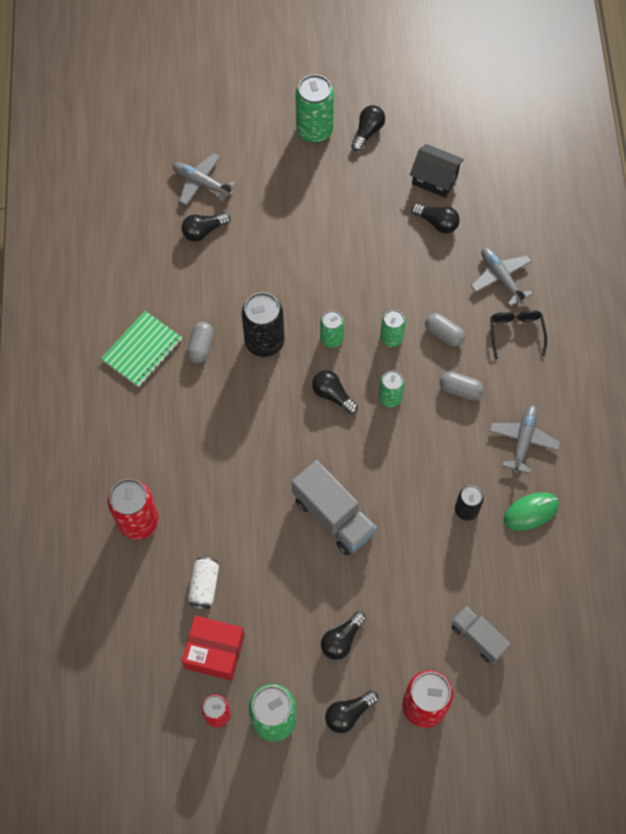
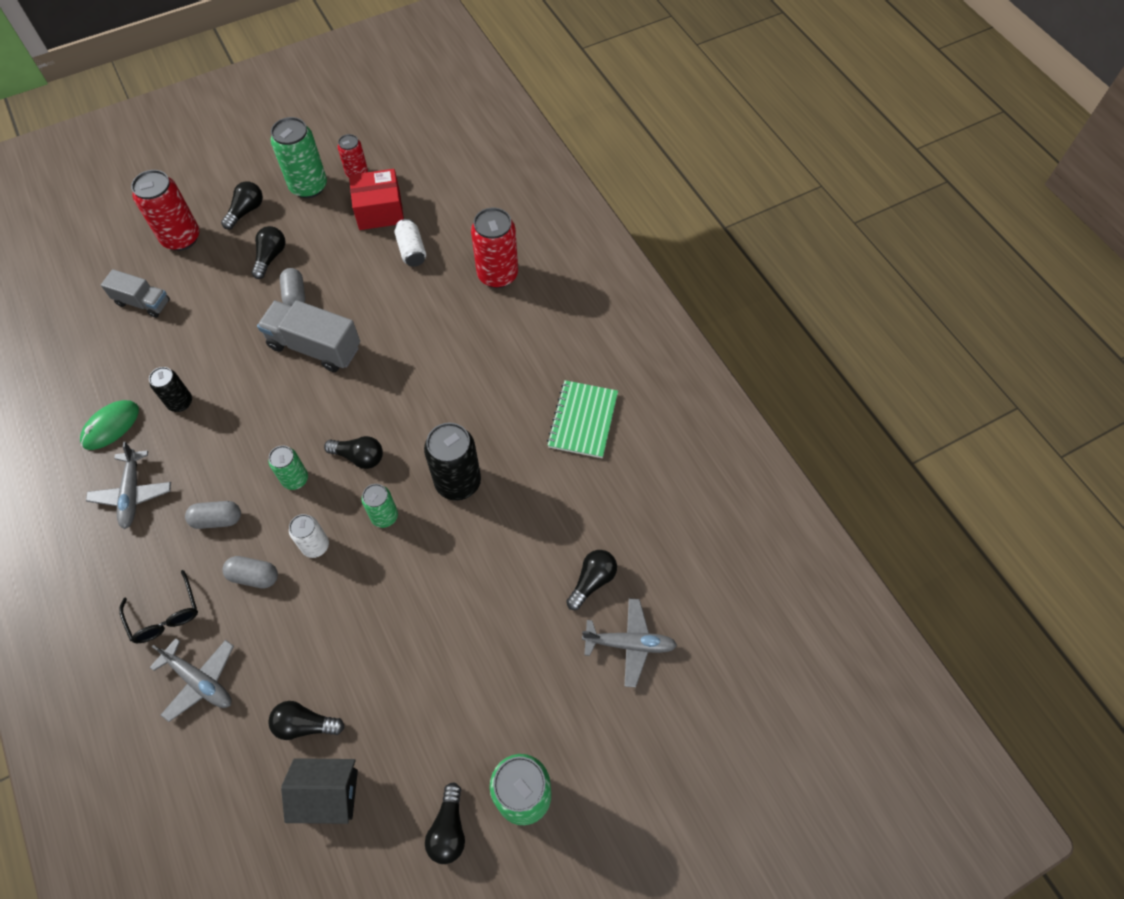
camera: 155 degrees right, 5 degrees down
grey capsule [187,322,214,363] -> grey capsule moved to [280,268,305,306]
green can [380,310,406,347] -> white can [289,514,329,558]

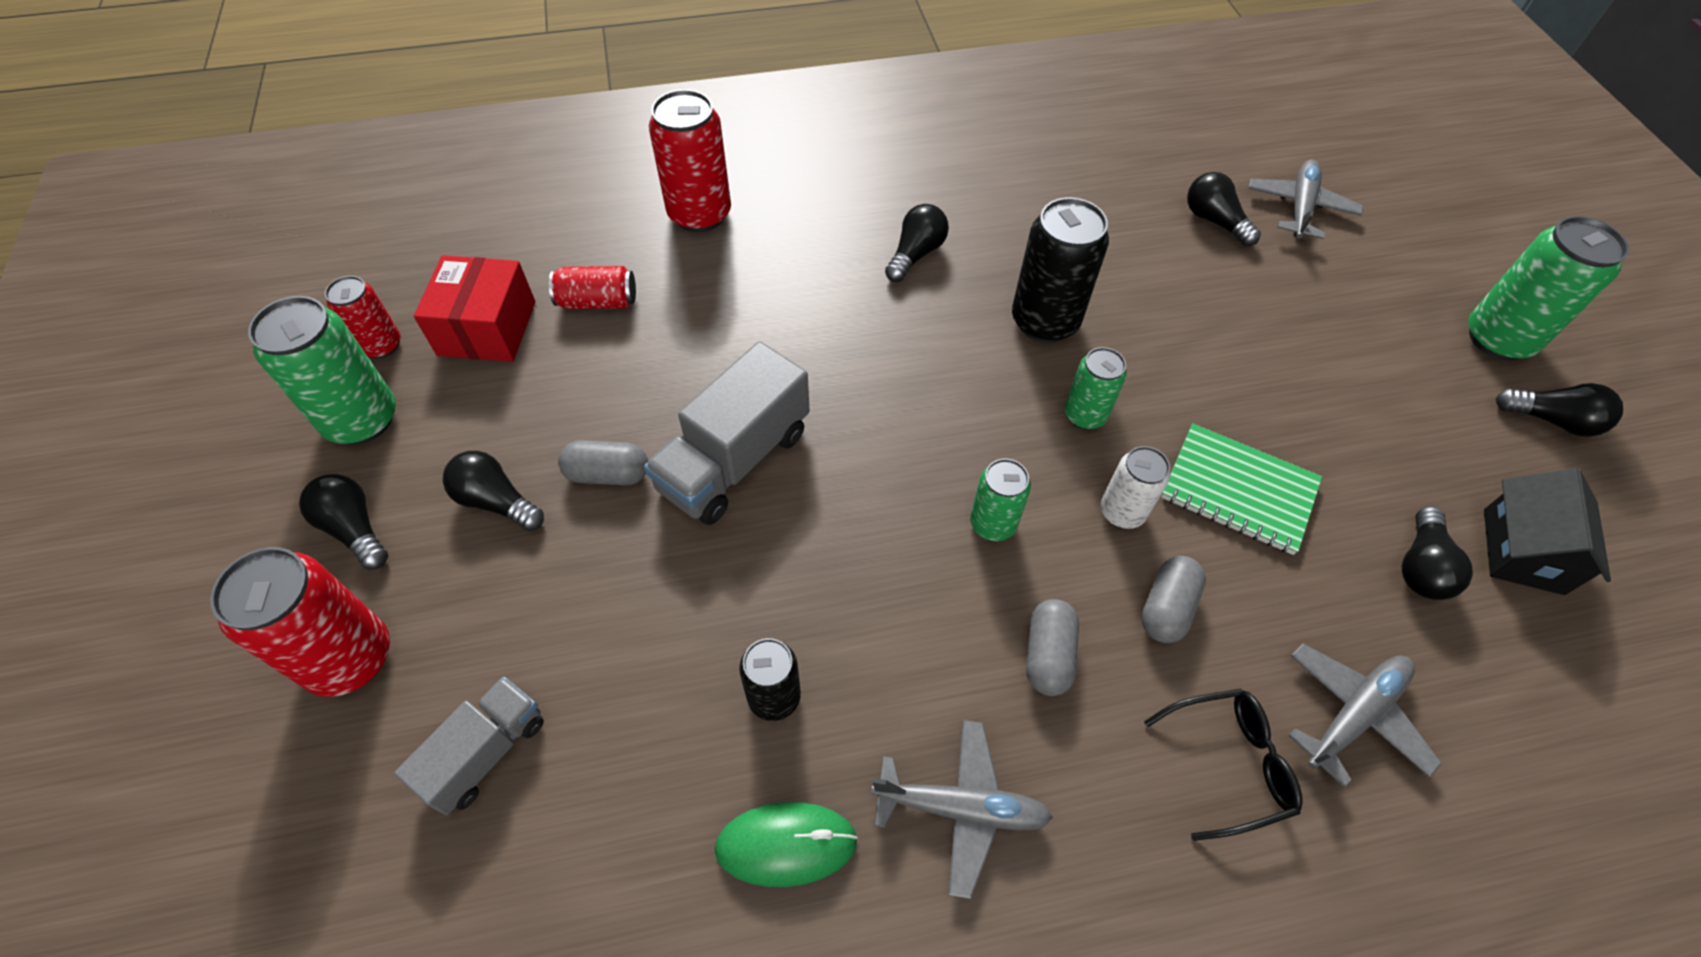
camera: 75 degrees left, 5 degrees down
green mouse [80,400,139,450] -> green mouse turned 60 degrees counterclockwise [715,802,858,887]
black light bulb [324,436,383,469] -> black light bulb moved to [885,204,949,282]
white can [394,219,426,267] -> red can [549,266,636,309]
green notebook [547,380,618,458] -> green notebook moved to [1161,423,1322,555]

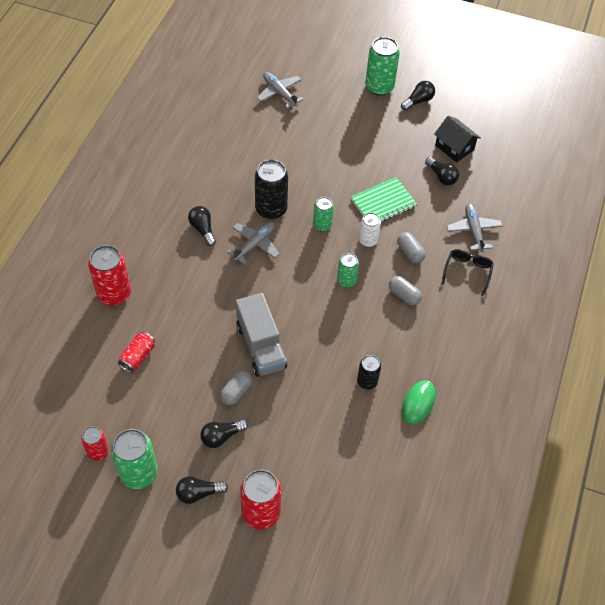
camera: 60 degrees left, 0 degrees up
grey truck [394,677,544,815] -> none
red box [414,255,535,362] -> none
grey plane [871,720,1053,899] -> grey plane moved to [227,222,280,265]
black light bulb [1187,172,1261,246] -> none

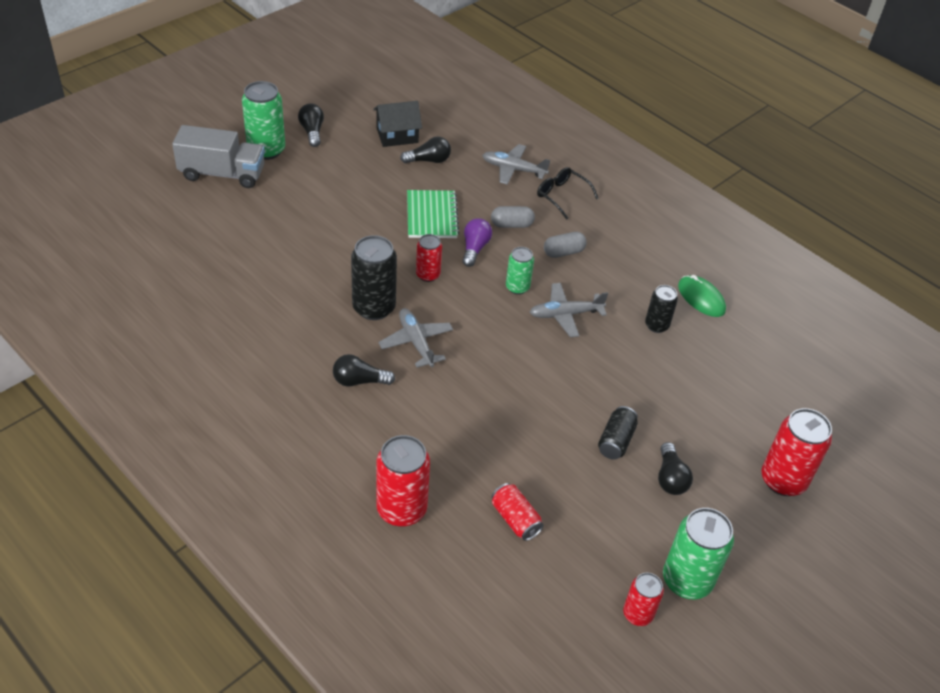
camera: 65 degrees left, 10 degrees down
black light bulb [176,476,228,504] -> none
grey capsule [220,371,252,405] -> black can [598,406,638,460]
grey truck [236,293,287,377] -> grey truck moved to [172,125,265,188]
grey plane [257,72,304,108] -> grey plane moved to [530,283,608,337]
green can [313,197,334,231] -> red can [416,234,442,282]
white can [359,213,381,247] -> purple light bulb [462,218,492,267]

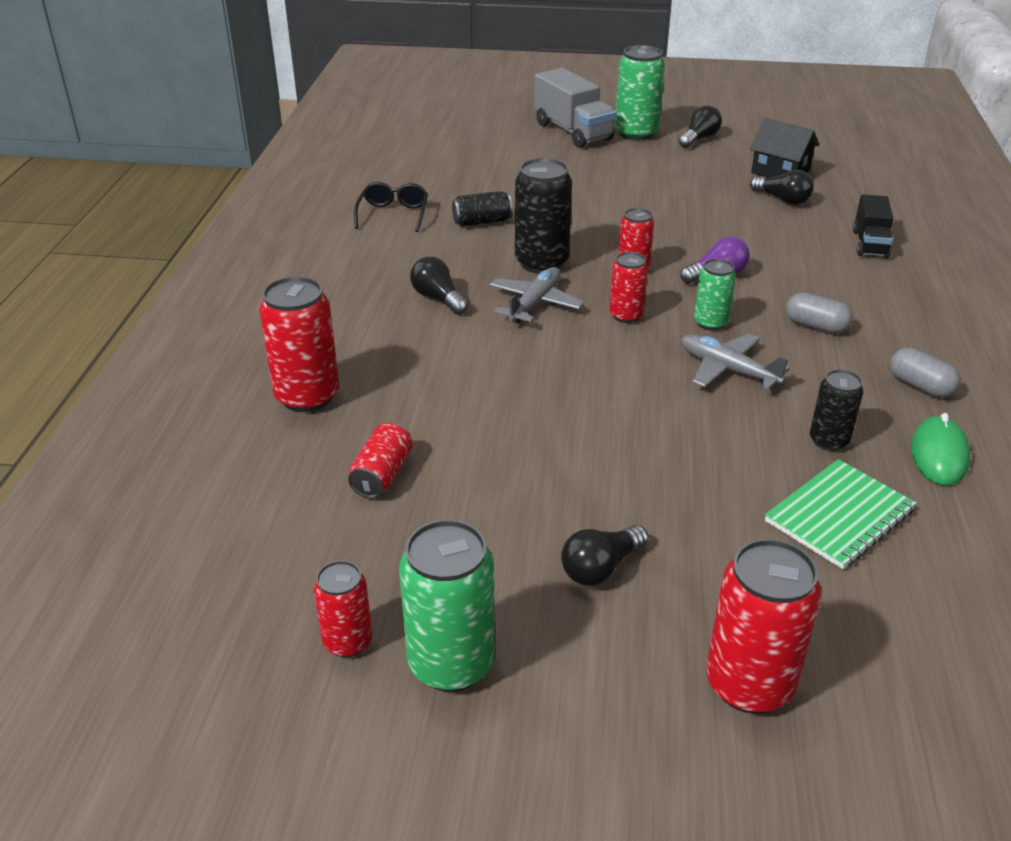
camera: 55 degrees right, 10 degrees down
green notebook [407,190,459,238] -> green notebook moved to [765,459,916,569]
grey plane [482,144,550,185] -> black truck [853,194,894,258]
grey capsule [491,206,535,228] -> grey capsule moved to [890,348,961,397]
black glasses [537,167,599,220] -> black glasses moved to [354,182,428,232]
black can [598,406,638,460] -> black can moved to [452,191,513,227]
none -> red can [609,252,648,323]

